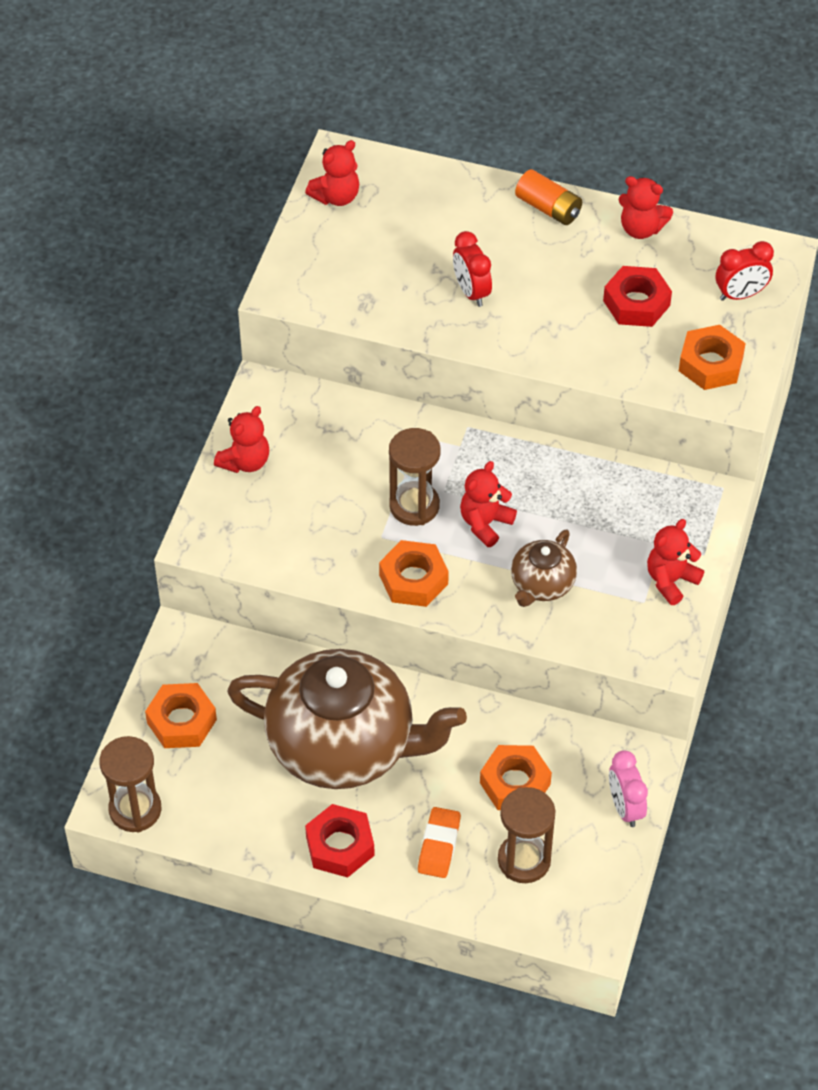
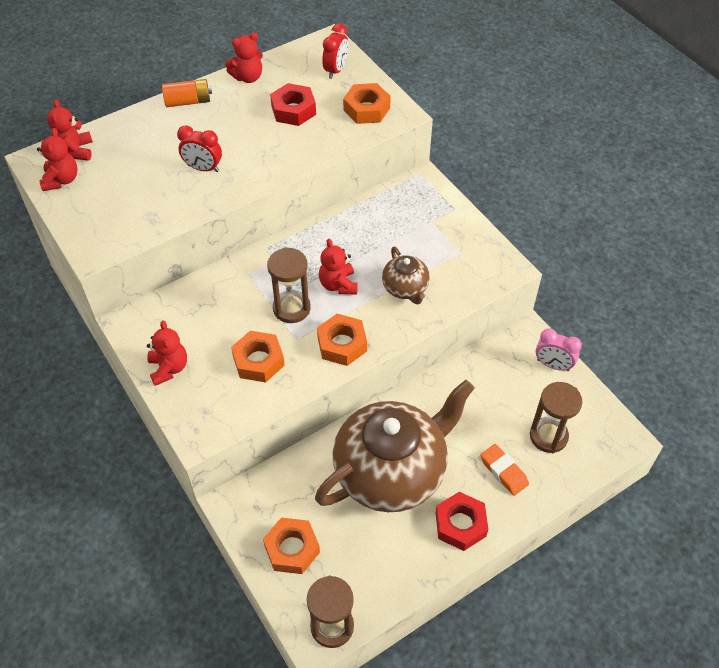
camera: 50 degrees left, 0 degrees up
orange nut [480,745,552,810] -> orange nut moved to [231,331,285,382]
red teddy bear [647,519,704,605] -> red teddy bear moved to [47,99,93,161]

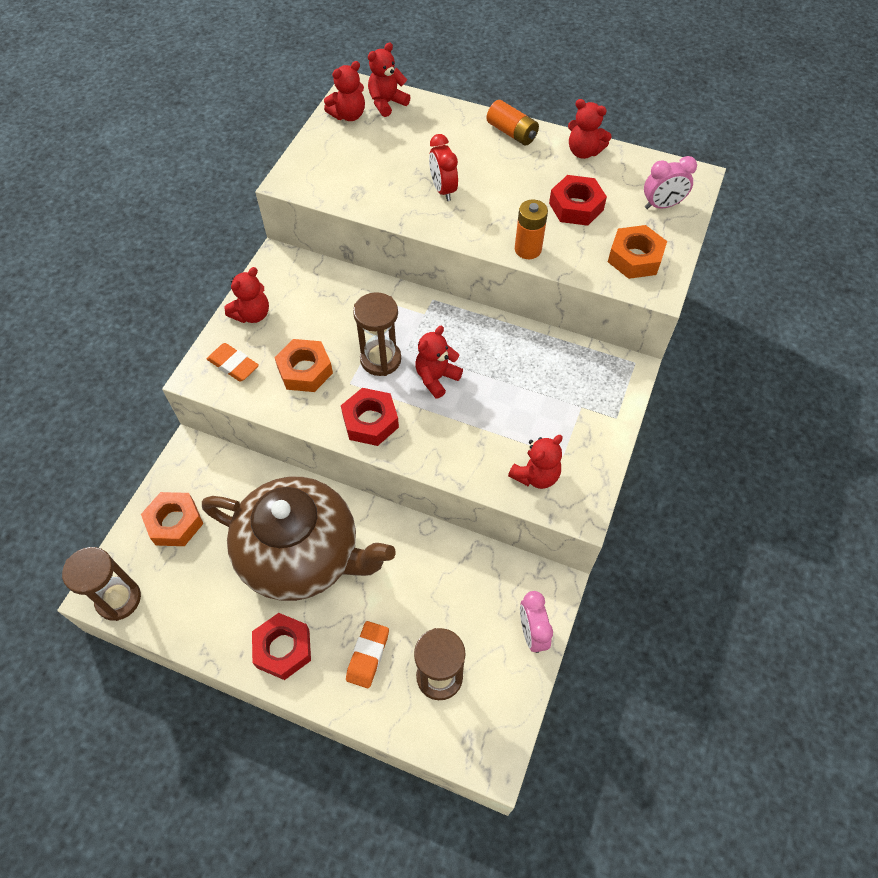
camera: 55 degrees right, 5 degrees up
orange nut [317,314,367,366] -> red nut [341,388,399,446]
red clock [322,23,348,79] -> pink clock [644,156,697,209]
brown teapot [382,247,430,305] -> none
none -> orange eraser [207,343,259,381]
none -> red teddy bear [508,435,563,489]
none -> orange battery [515,200,548,259]

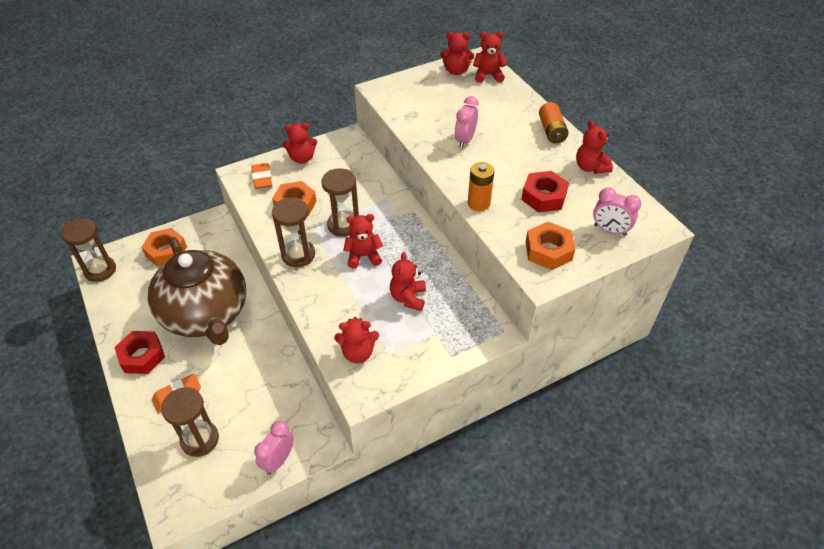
camera: 40 degrees right, 10 degrees down
red nut [341,388,399,446] -> brown hourglass [272,197,315,267]
red clock [429,134,458,201] -> pink clock [455,96,479,148]
none -> red teddy bear [390,252,426,311]

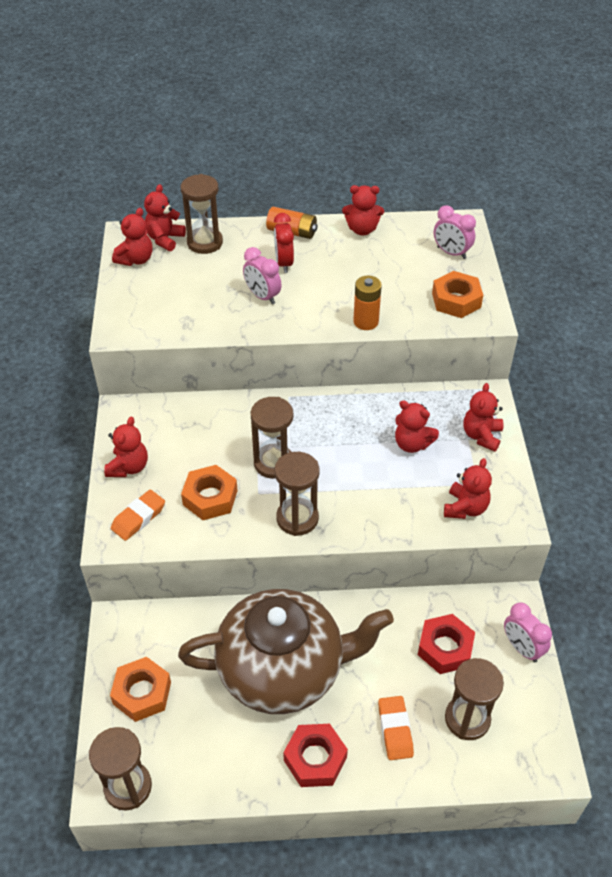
camera: 65 degrees left, 0 degrees up
orange eraser [251,163,272,189] -> orange eraser turned 60 degrees counterclockwise [111,489,165,541]
red teddy bear [343,214,383,269] -> red teddy bear moved to [464,383,503,452]
red nut [521,171,569,213] -> red nut moved to [418,614,475,674]
pink clock [593,187,642,236] -> pink clock turned 75 degrees clockwise [434,205,476,259]
none -> brown hourglass [181,174,223,254]
none -> red clock [274,213,294,273]

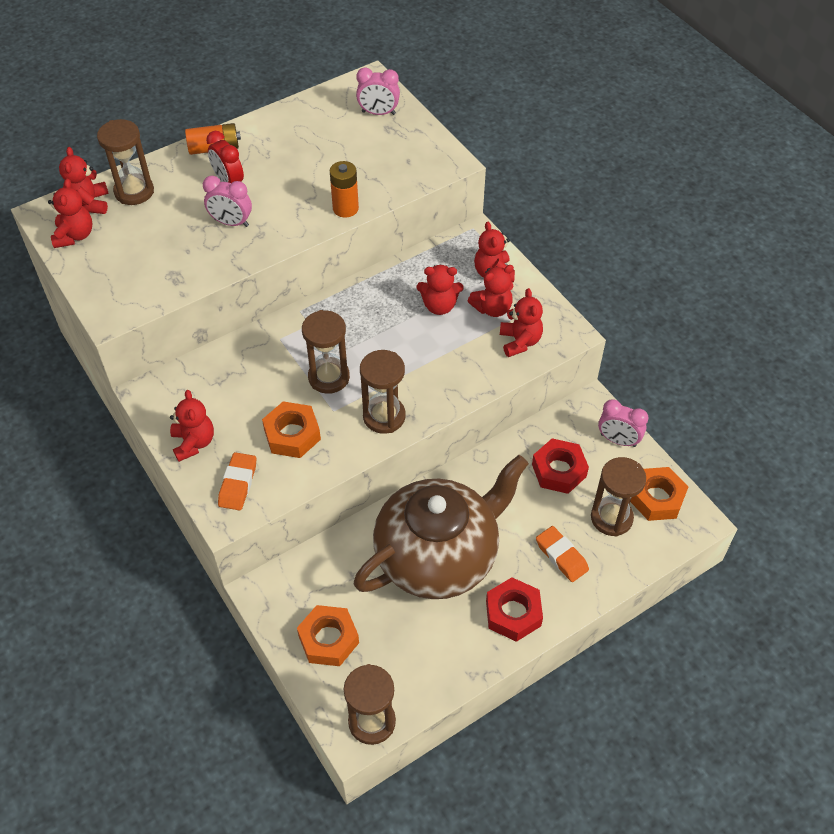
camera: 30 degrees left, 5 degrees up
red teddy bear [342,185,384,235] -> red teddy bear moved to [468,265,514,317]
orange nut [432,271,483,318] -> orange nut moved to [630,467,688,521]

